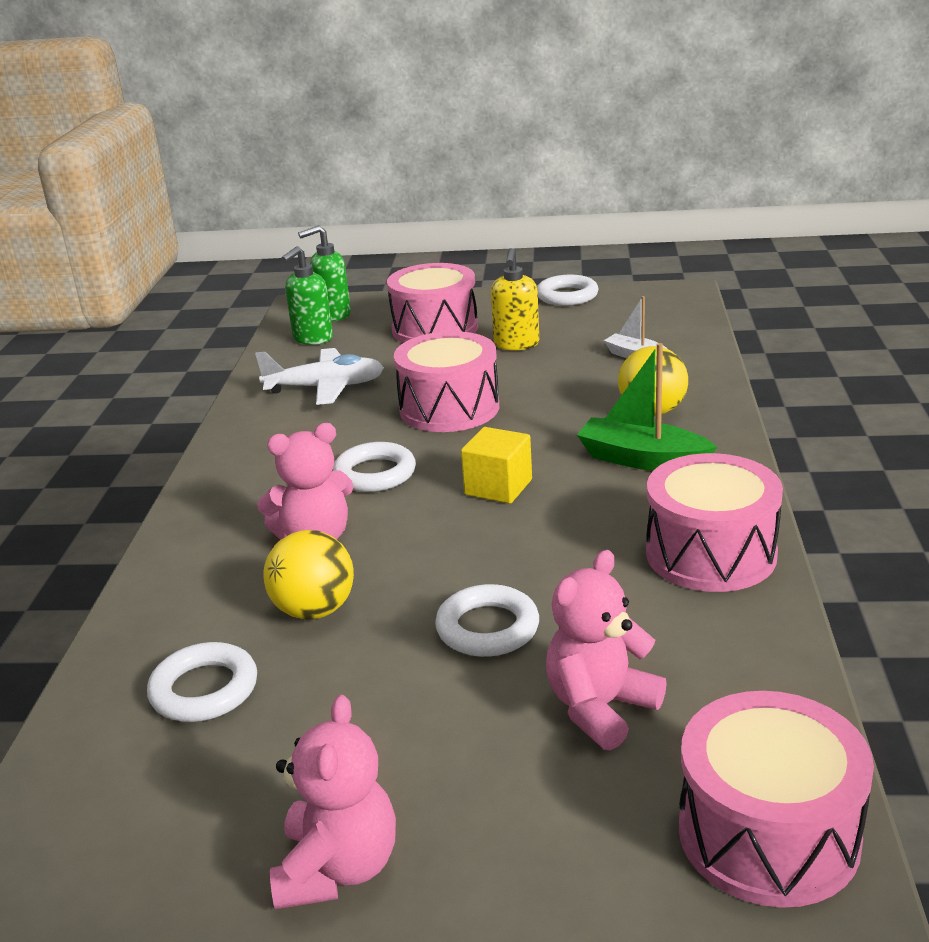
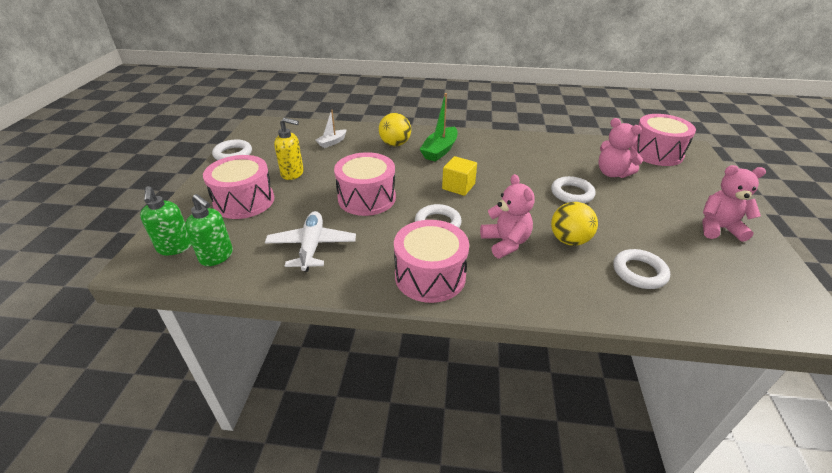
camera: 90 degrees left, 10 degrees up
pink drum [646,453,783,592] -> pink drum moved to [394,220,469,303]

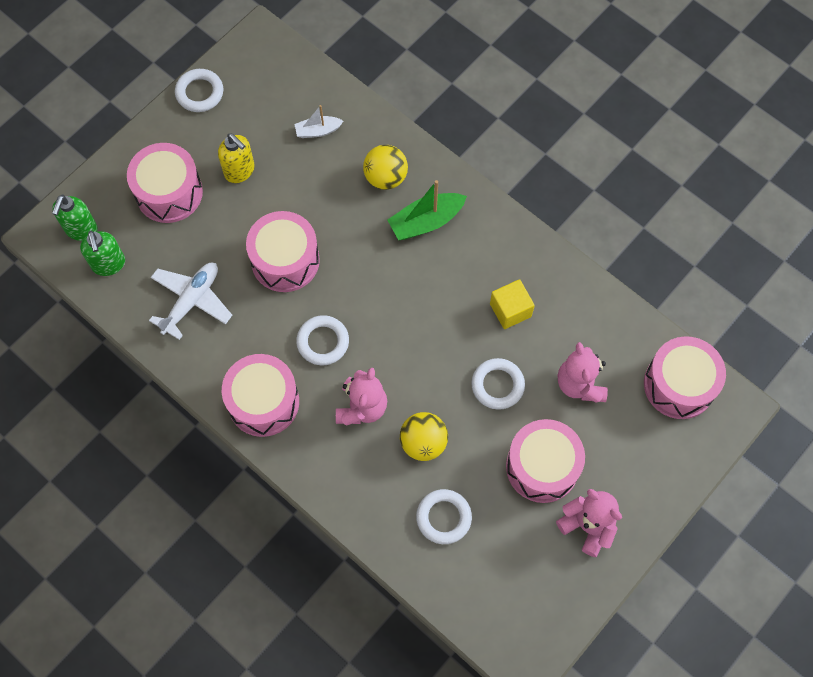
camera: 35 degrees right, 30 degrees up
yellow cube [442,156,477,196] -> yellow cube moved to [490,279,535,329]
none -> pink drum [506,419,585,503]

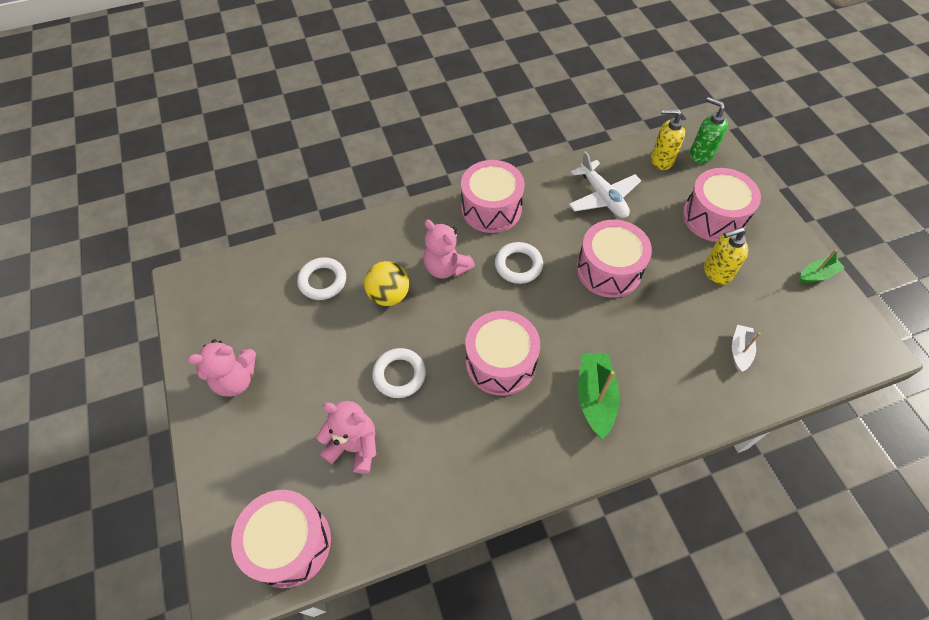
camera: 120 degrees right, 10 degrees down
green soap dispenser [80,231,125,276] -> yellow soap dispenser [651,109,685,170]
white ring [175,69,223,112] -> green boat [800,249,845,283]
yellow ball [363,145,408,190] -> none
yellow cube [490,279,535,329] -> none
pink drum [506,419,585,503] -> pink drum moved to [465,311,540,396]

